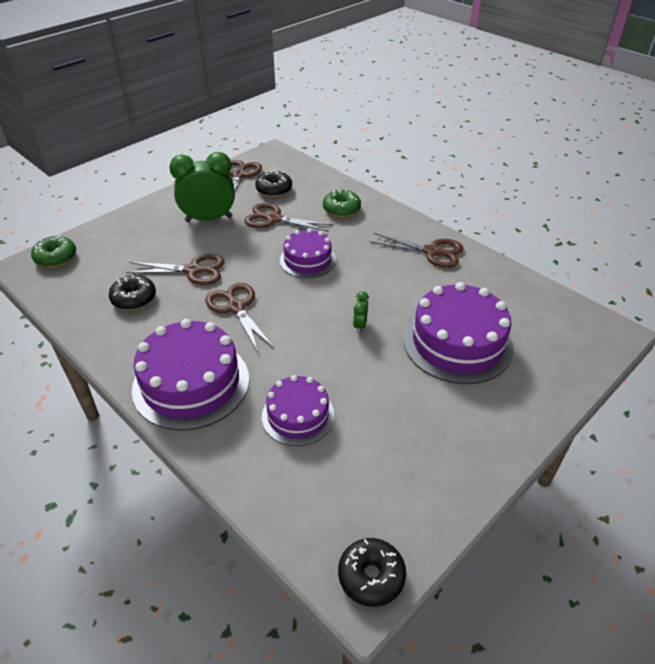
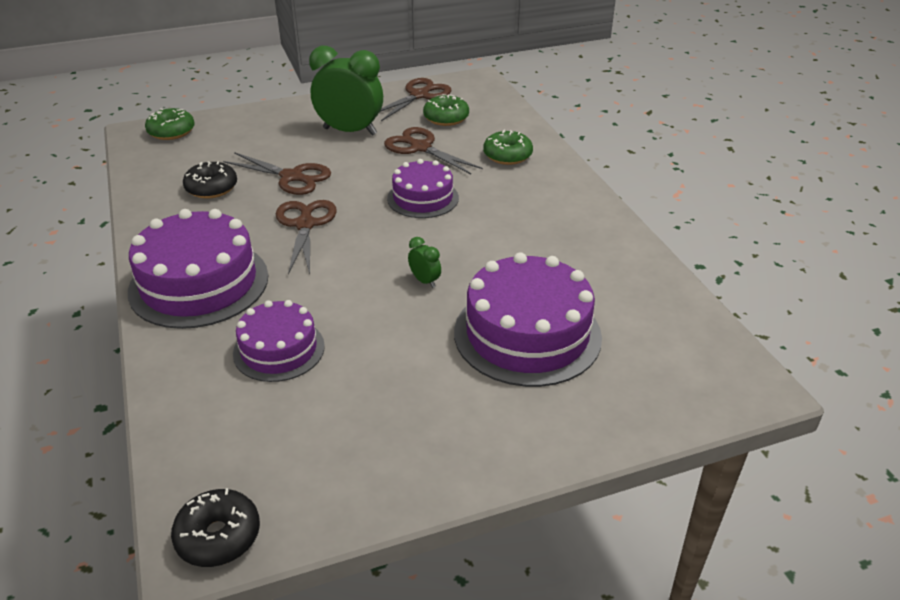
camera: 25 degrees right, 5 degrees down
black donut [255,171,292,197] -> green donut [423,94,469,126]
green clock [353,291,369,333] -> green clock turned 105 degrees clockwise [408,237,441,288]
brown scissors [370,233,464,268] -> none

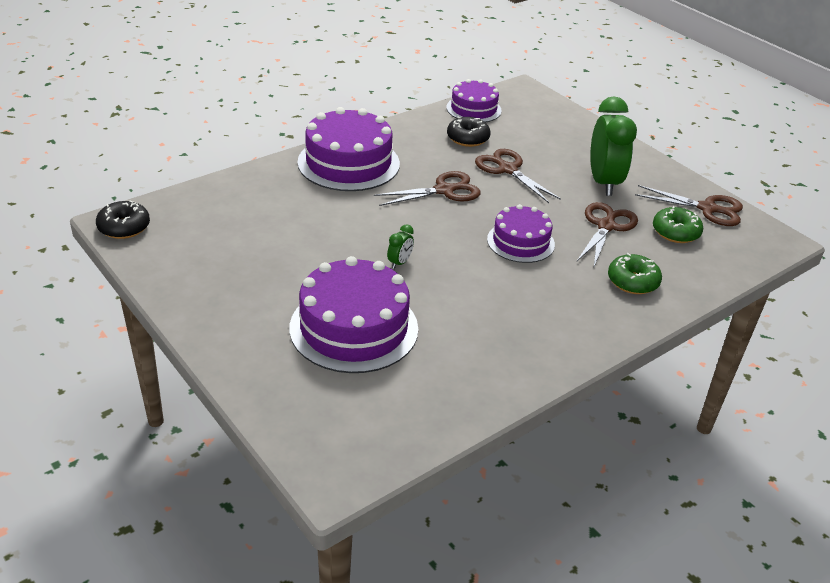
camera: 70 degrees right, 0 degrees up
green donut [145,108,195,140] -> none
brown scissors [223,152,331,195] -> brown scissors turned 135 degrees clockwise [475,149,561,203]
purple cake [233,300,325,382] -> purple cake moved to [446,79,502,122]

